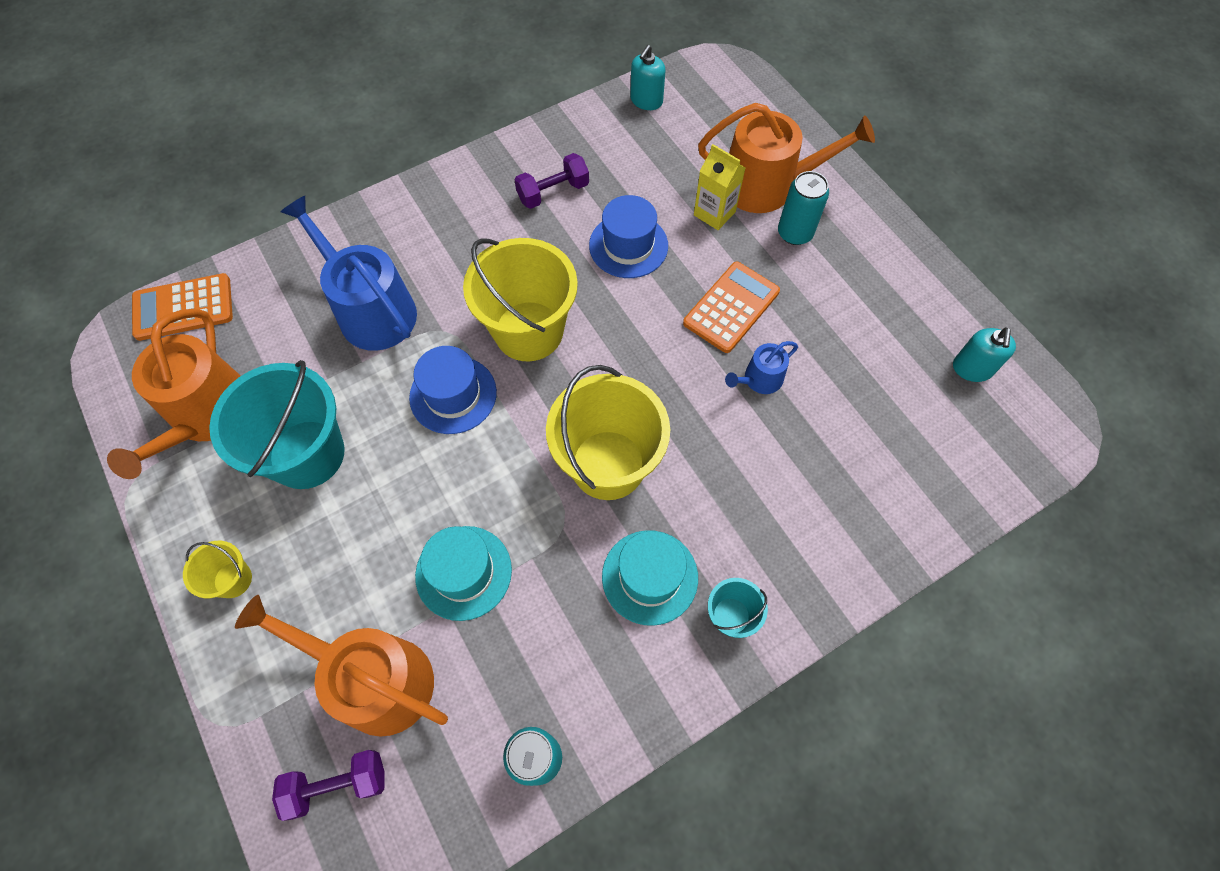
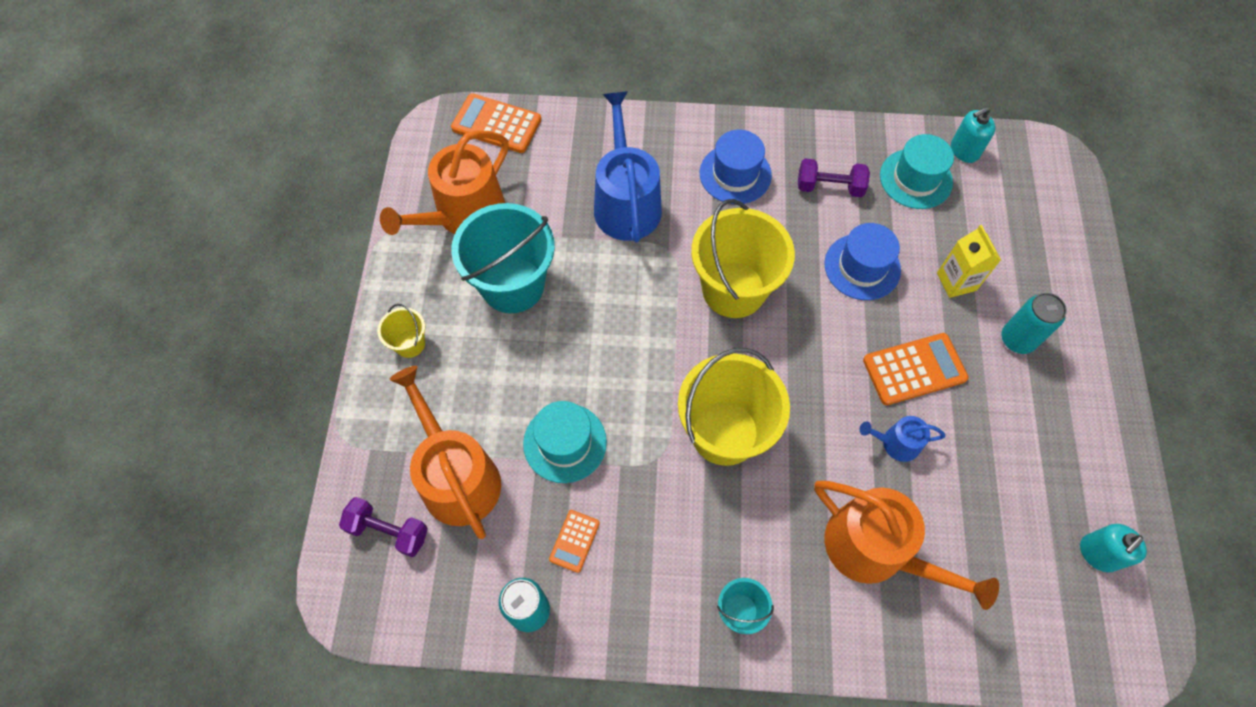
camera: 35 degrees right, 0 degrees up
blue hat [409,346,497,434] -> blue hat moved to [700,130,772,204]
turquoise hat [602,530,698,626] -> turquoise hat moved to [880,134,954,209]
orange watering can [698,103,875,213] -> orange watering can moved to [814,481,999,610]
none -> orange calculator [549,510,600,573]

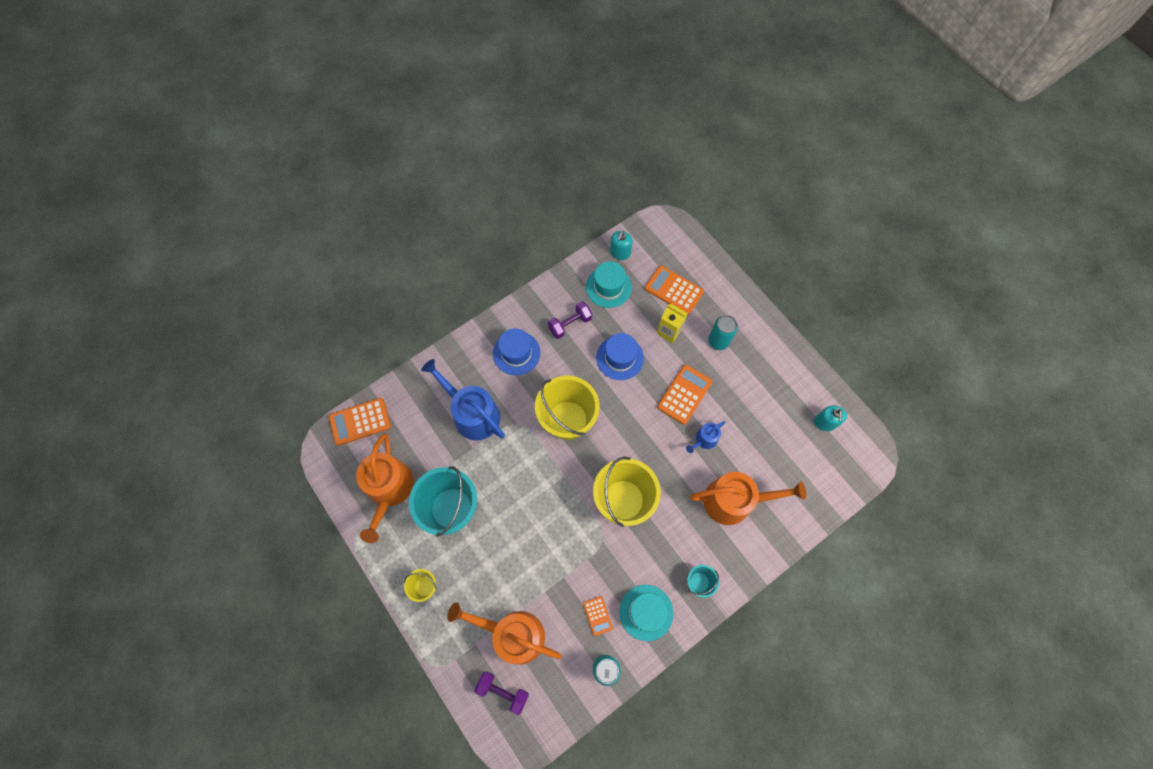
camera: 40 degrees left, 5 degrees up
purple dumbbell [339,497,428,557] -> purple dumbbell turned 45 degrees clockwise [475,671,529,715]
turquoise hat [523,401,607,483] -> turquoise hat moved to [619,585,673,641]
none -> orange calculator [645,265,704,315]

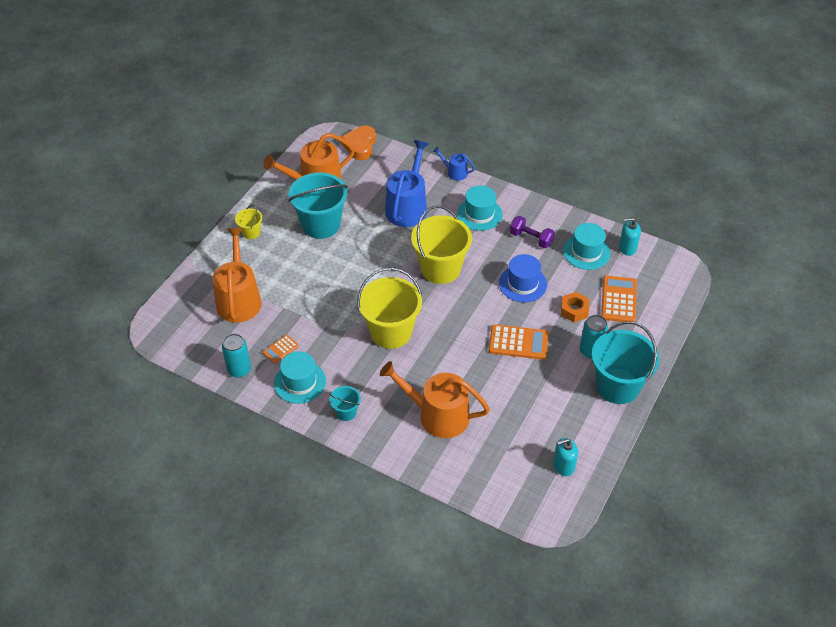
camera: 65 degrees right, 20 degrees down
orange calculator [329,398,391,446] -> orange heart [341,126,376,160]
purple dumbbell [475,671,529,715] -> none
blue hat [493,328,540,375] -> turquoise hat [457,186,503,231]
yellow carton [657,304,688,343] -> orange nut [561,292,589,322]
blue watering can [686,421,726,453] -> blue watering can moved to [433,147,475,181]
orange watering can [690,472,806,525] -> orange watering can turned 135 degrees clockwise [380,361,490,438]
none -> turquoise bucket [592,321,659,404]

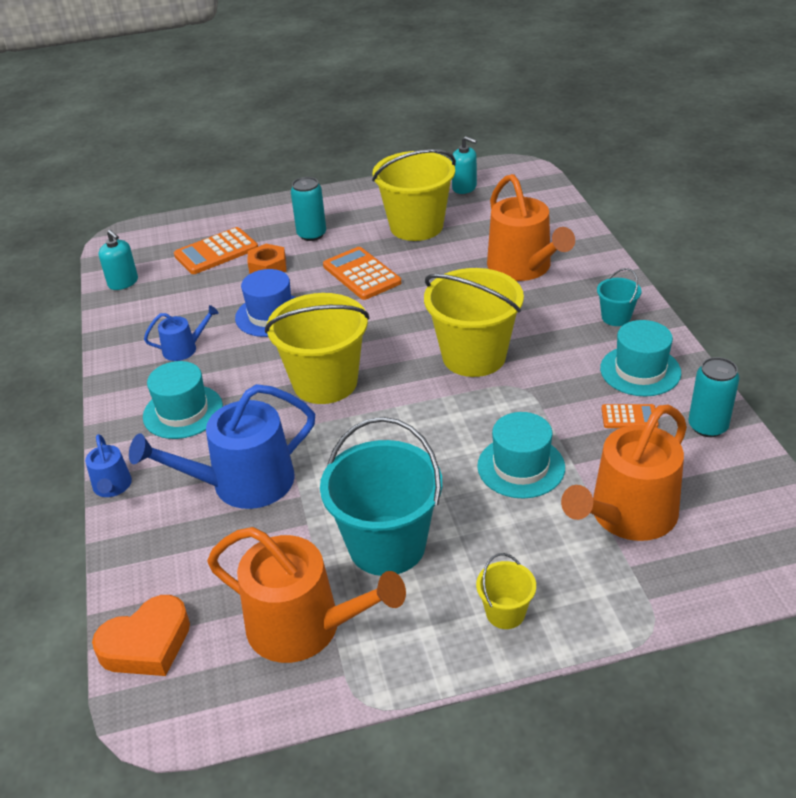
camera: 130 degrees left, 10 degrees down
purple dumbbell [510,216,555,249] -> blue watering can [144,305,219,361]
turquoise hat [563,223,610,270] -> turquoise hat moved to [477,412,565,499]
turquoise bucket [592,321,659,404] -> none
none -> yellow bucket [372,149,456,241]

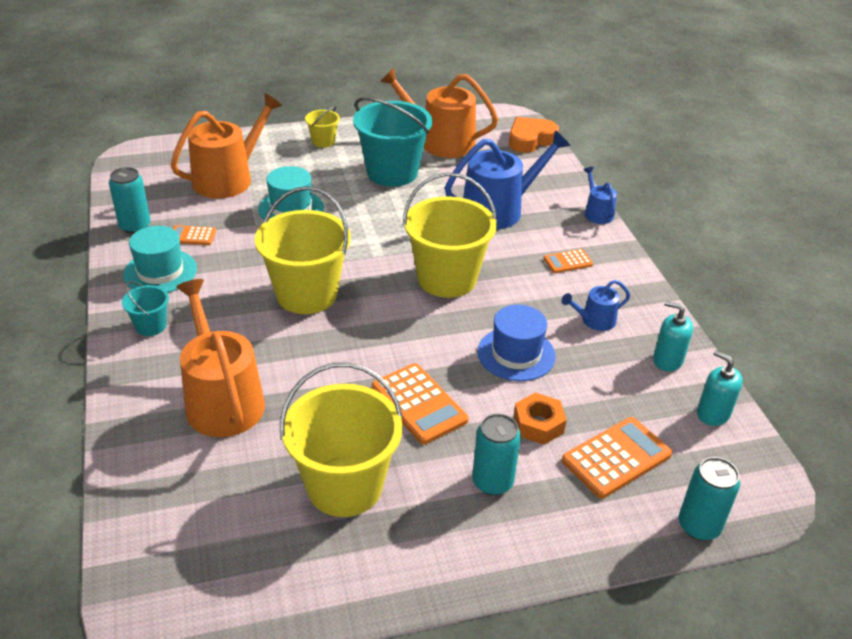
camera: 175 degrees right, 0 degrees up
turquoise hat [143,361,223,439] -> orange calculator [543,249,593,273]
turquoise soap dispenser [451,136,477,194] -> turquoise soap dispenser moved to [653,301,693,371]
none -> turquoise can [679,457,740,540]

